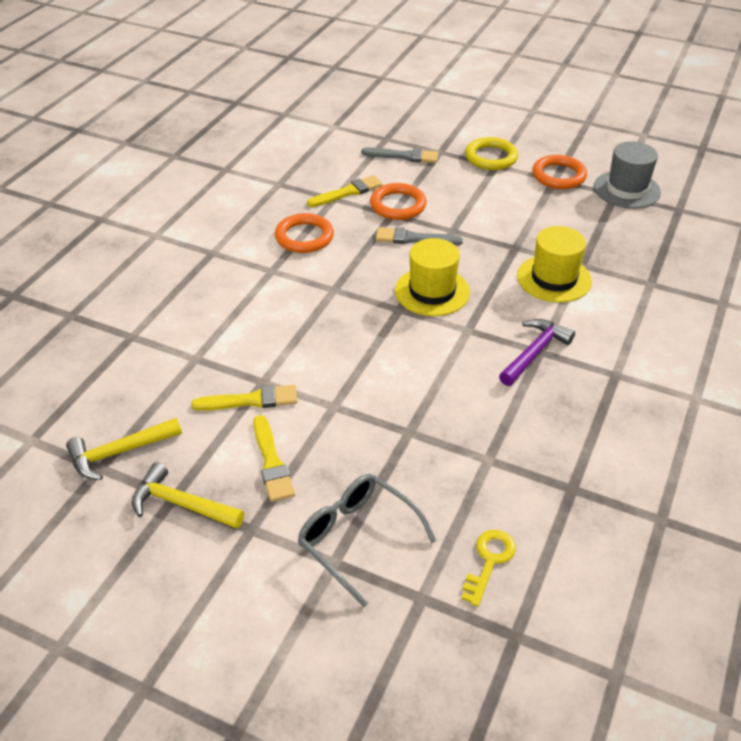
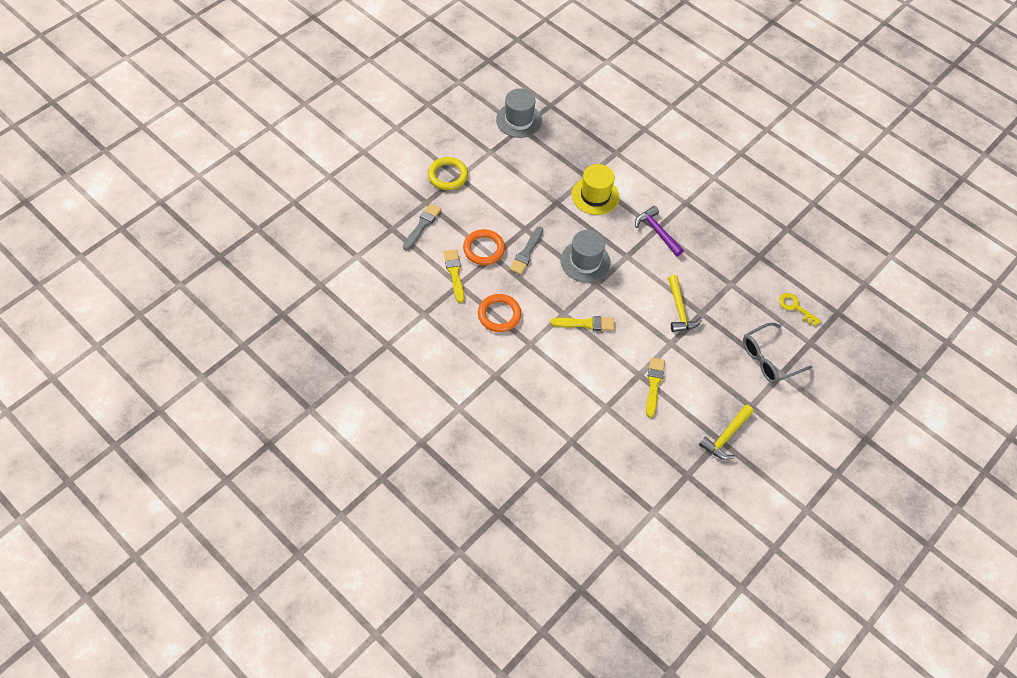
camera: 75 degrees left, 15 degrees up
yellow hammer [66,418,182,480] -> yellow hammer moved to [668,275,703,332]
yellow brush [253,415,295,502] -> yellow brush moved to [550,316,614,331]
yellow hat [395,238,470,316] -> grey hat [561,230,610,282]
orange ring [532,155,587,189] -> none

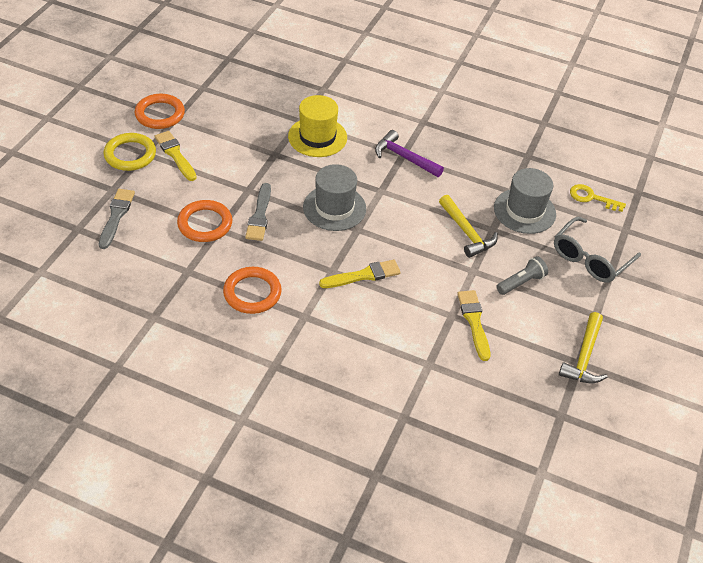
camera: 20 degrees left, 10 degrees down
yellow brush [444,250,464,303] -> yellow brush moved to [155,131,197,181]
grey hat [496,89,542,138] -> grey hat moved to [494,168,556,234]
none -> orange ring [135,94,185,129]
none -> grey flashlight [496,256,548,295]

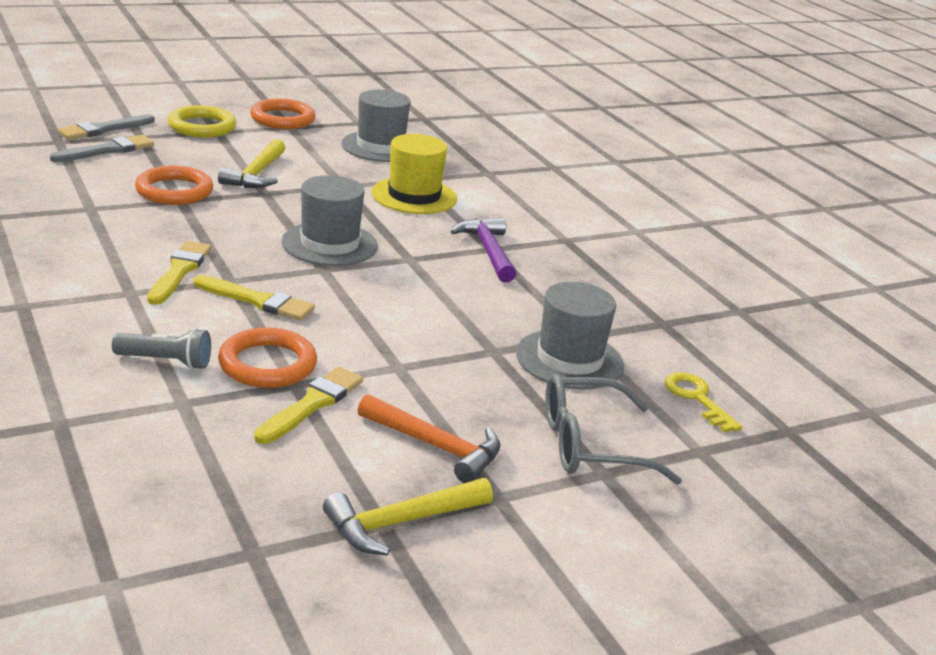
camera: 40 degrees right, 20 degrees down
yellow brush [155,131,197,181] -> yellow brush moved to [147,241,211,305]
orange ring [223,267,282,314] -> orange ring moved to [218,327,317,388]
grey brush [245,183,271,241] -> grey brush moved to [58,114,155,140]
yellow hammer [439,195,498,258] -> yellow hammer moved to [218,139,285,188]
grey flashlight [496,256,548,295] -> grey flashlight moved to [112,328,211,370]
none -> grey hat [341,90,411,162]
none -> orange hammer [357,394,501,483]

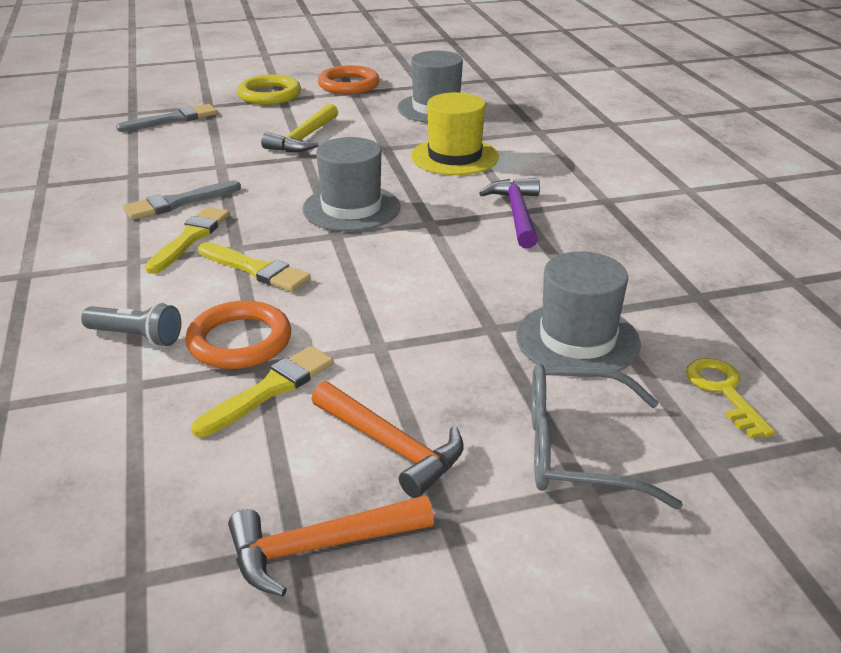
camera: 15 degrees right, 5 degrees up
grey brush [58,114,155,140] -> grey brush moved to [123,180,241,220]
orange ring [135,166,213,205] -> none
yellow hammer [323,478,493,556] -> orange hammer [228,495,434,597]

